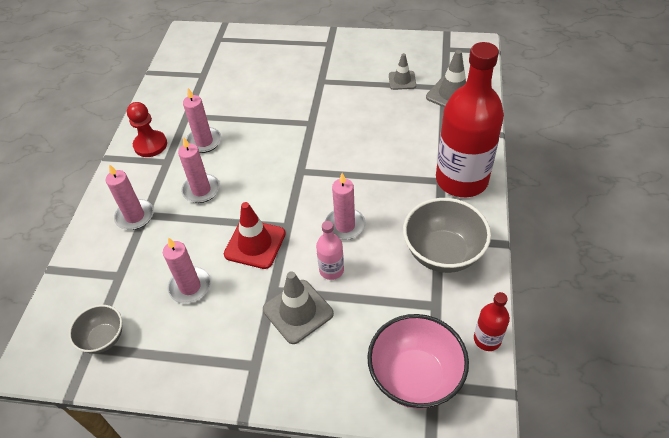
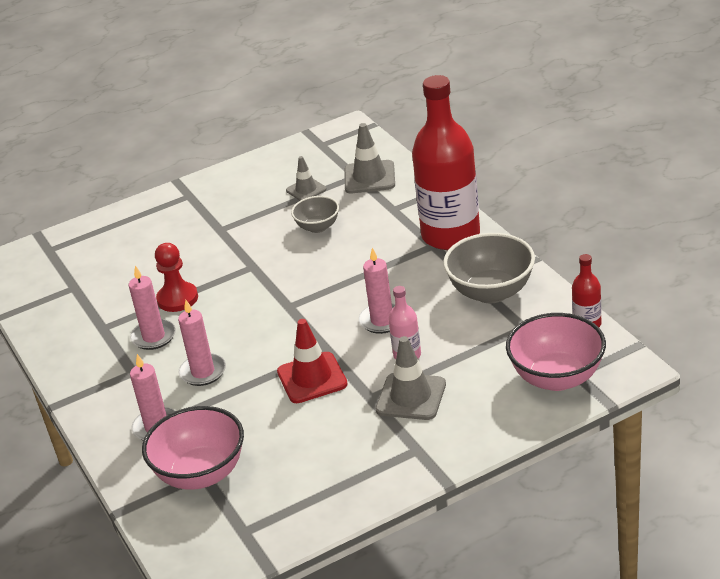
camera: 35 degrees left, 15 degrees down
grey bowl [69,305,122,354] -> grey bowl moved to [291,196,339,233]
red pawn [127,102,167,157] -> red pawn moved to [155,243,198,312]
pink candle [163,237,211,304] -> none
none -> pink bowl [142,406,244,490]

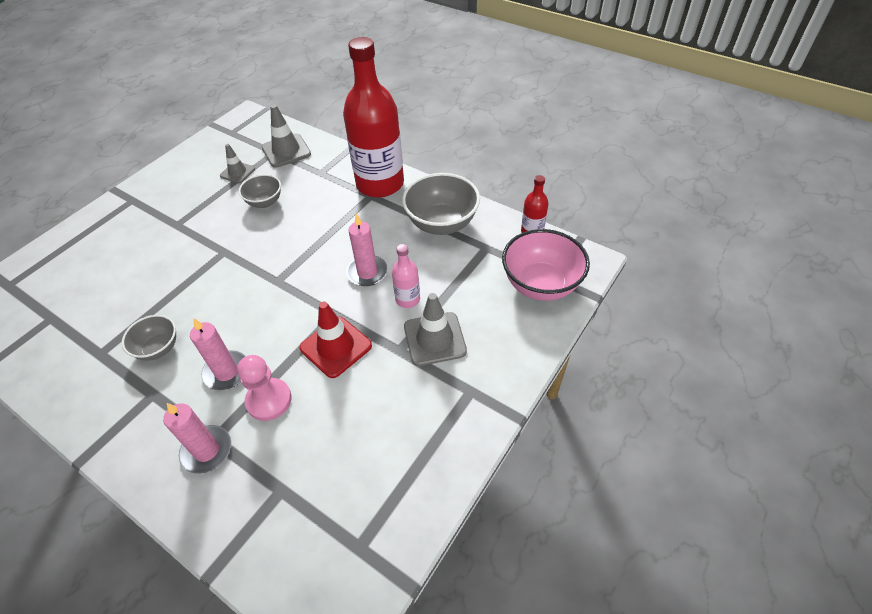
camera: 30 degrees left, 15 degrees up
pink candle [129,266,176,350] -> grey bowl [122,315,176,361]
pink bowl [142,406,244,490] -> none
red pawn [155,243,198,312] -> none
none -> pink pawn [237,355,292,421]

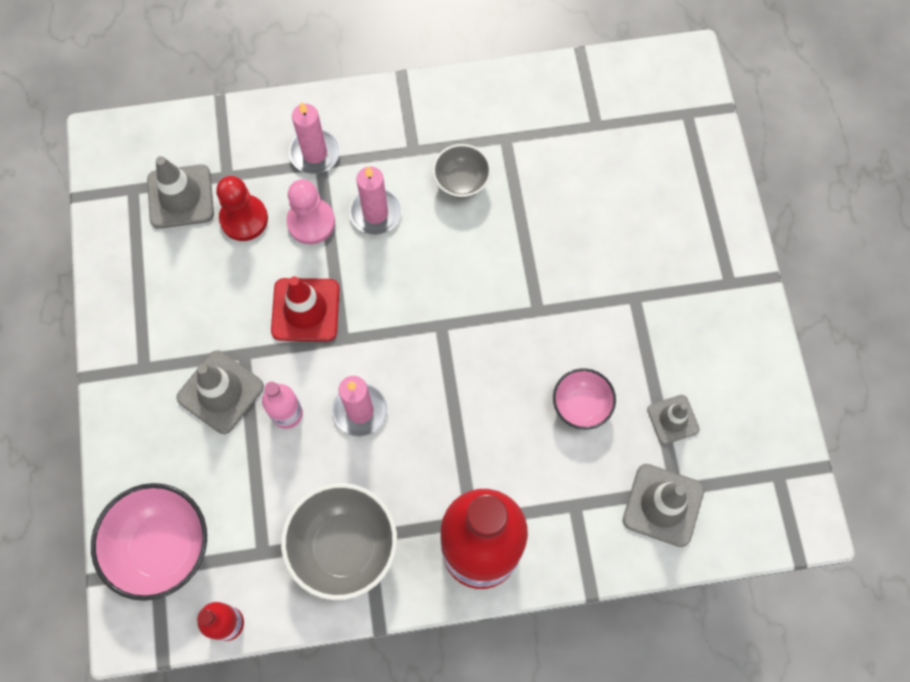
camera: 135 degrees right, 20 degrees up
grey bowl [239,174,281,208] -> pink bowl [553,368,616,430]
none -> grey traffic cone [147,156,214,229]
none -> red pawn [216,176,268,241]

